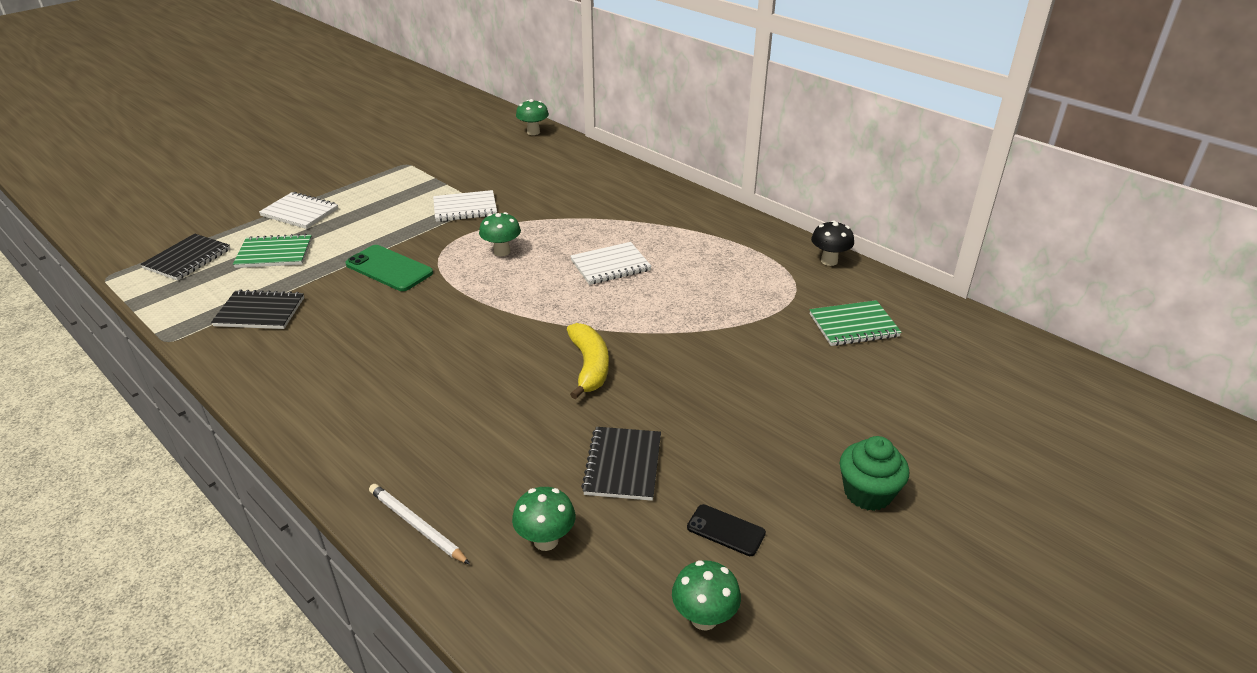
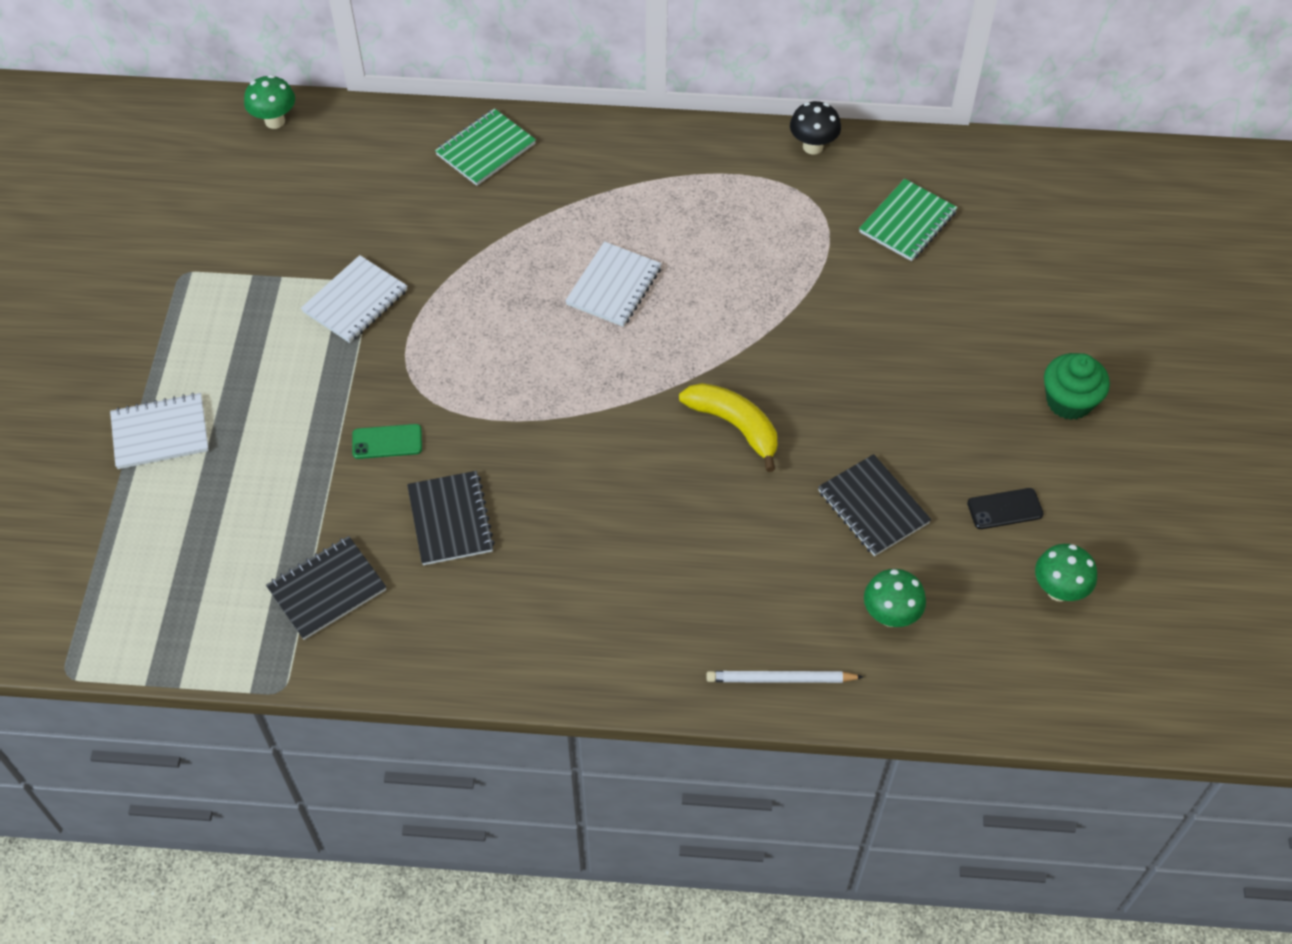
camera: 40 degrees left, 20 degrees up
black notebook [140,234,230,281] -> black notebook moved to [407,471,495,565]
green notebook [233,234,312,268] -> green notebook moved to [435,108,536,186]
green phone [346,245,433,291] -> green phone [352,424,422,459], size x0.59
green mushroom [479,212,521,256] -> none

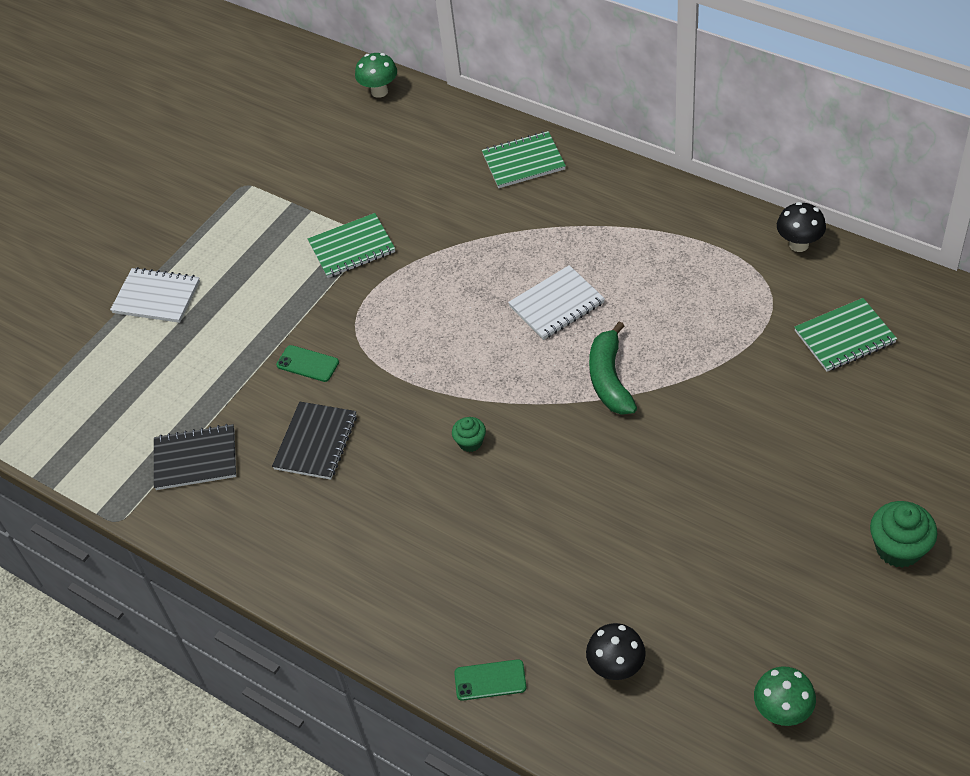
camera: 35 degrees right, 5 degrees down
white notebook [301,255,407,343] -> green notebook [308,213,395,278]
yellow banana [679,383,777,472] -> none
white pencil [706,671,863,683] -> green phone [454,659,526,701]
black notebook [818,454,931,556] -> none
green mushroom [864,569,926,627] -> black mushroom [586,623,646,680]
black phone [967,488,1044,529] -> none
none -> green cupcake [452,417,486,452]
none -> green banana [589,321,637,415]

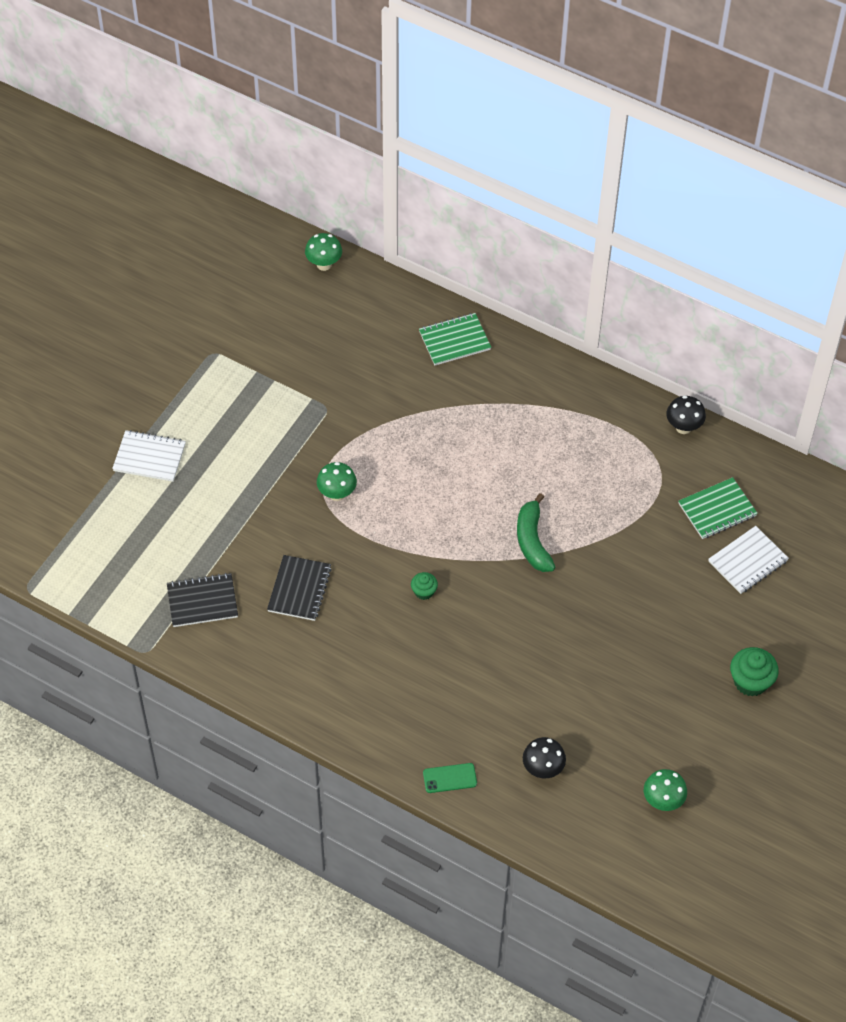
camera: 10 degrees left, 5 degrees up
green phone [276,345,339,382] -> none
green notebook [308,213,395,278] -> none
white notebook [508,265,605,340] -> white notebook moved to [708,526,789,594]
none -> green mushroom [317,462,357,501]

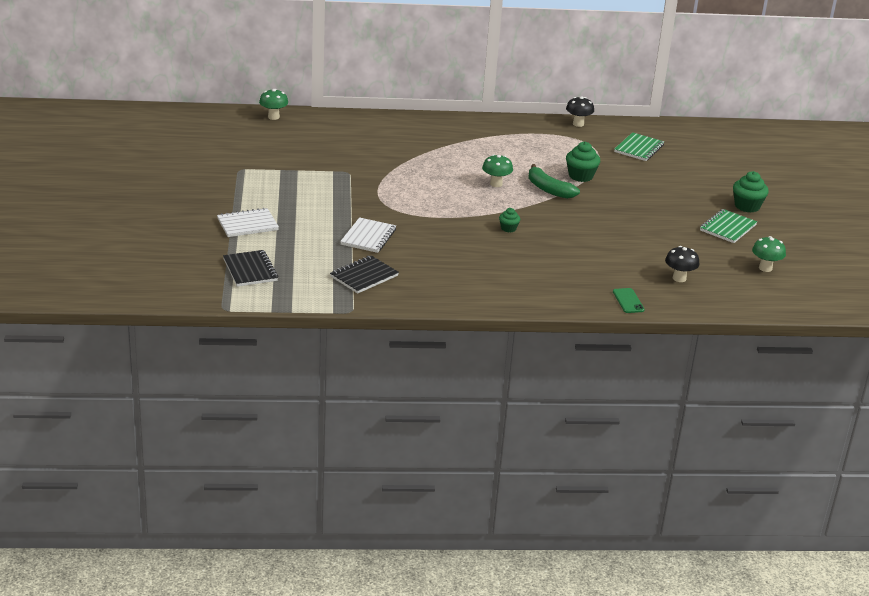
camera: 35 degrees left, 25 degrees down
black notebook [267,555,332,621] -> black notebook moved to [223,250,278,287]
green mushroom [317,462,357,501] -> green mushroom moved to [482,154,513,187]
green notebook [419,313,491,365] -> green notebook moved to [700,209,757,243]
green phone [423,763,477,793] -> green phone turned 60 degrees counterclockwise [613,288,645,313]
white notebook [708,526,789,594] -> white notebook moved to [340,217,396,253]
none -> green cupcake [566,142,600,182]

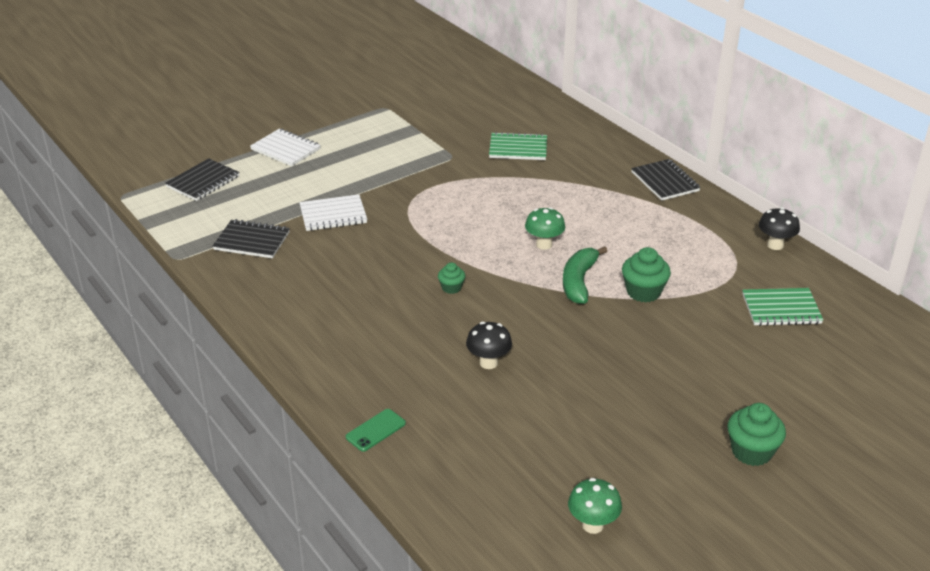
camera: 60 degrees right, 5 degrees up
green mushroom [259,89,288,120] -> none
black mushroom [665,246,699,282] -> black mushroom moved to [466,322,512,369]
green notebook [700,209,757,243] -> green notebook moved to [489,132,547,160]
none -> black notebook [631,159,701,201]

